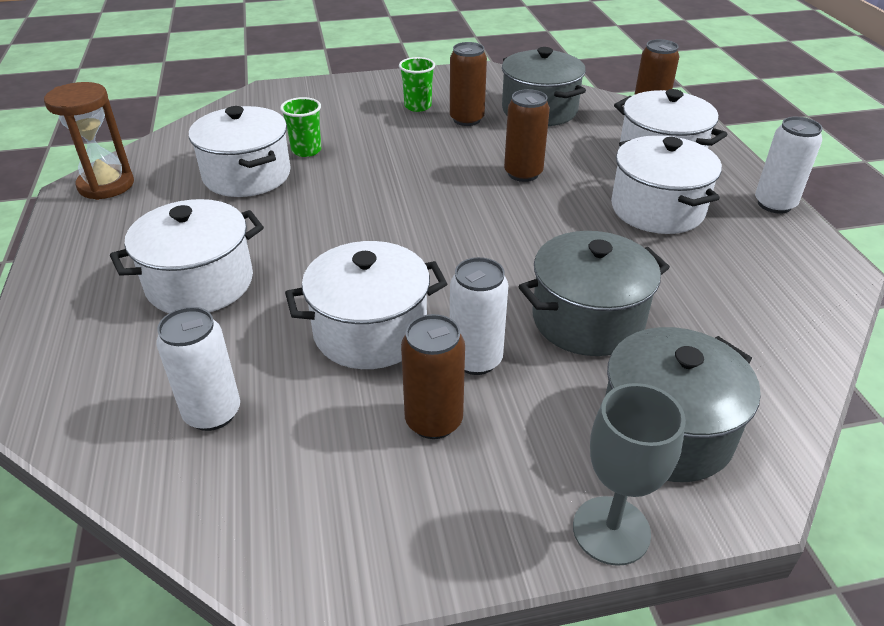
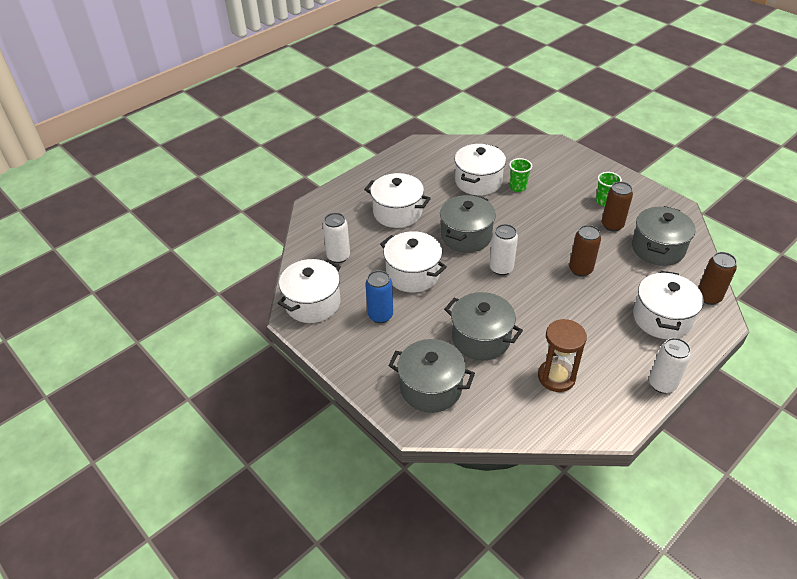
camera: 60 degrees right, 5 degrees up
brown hourglass [44,82,134,200] -> brown hourglass moved to [538,319,587,392]
brown can [401,314,465,439] -> blue can [365,270,393,323]
white can [450,257,508,375] -> white can moved to [490,224,518,275]
grey goblet [573,383,686,566] -> none
white pot [611,135,722,234] -> white pot moved to [278,259,341,323]
none -> grey pot [440,195,496,253]

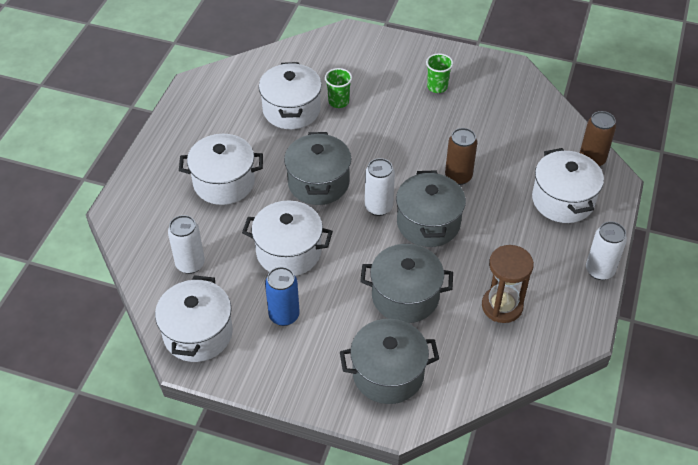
camera: 30 degrees left, 5 degrees up
brown can [601,182,633,231] -> none
grey pot [632,206,696,266] -> grey pot moved to [396,170,466,247]

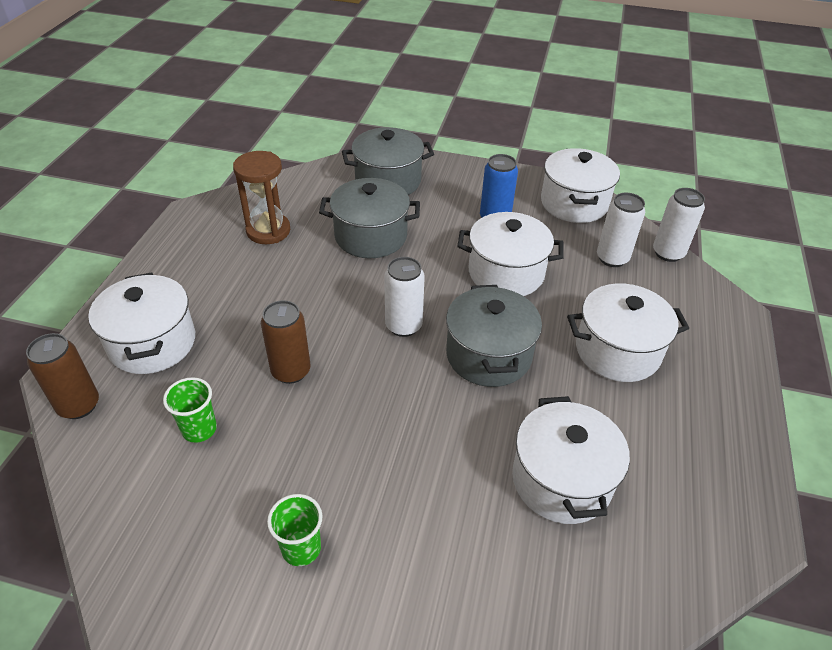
camera: 175 degrees right, 5 degrees down
green cup [325,68,352,108] -> green cup moved to [163,377,217,443]
grey pot [396,170,466,247] -> none
white can [586,222,627,280] -> white can moved to [653,188,705,262]

